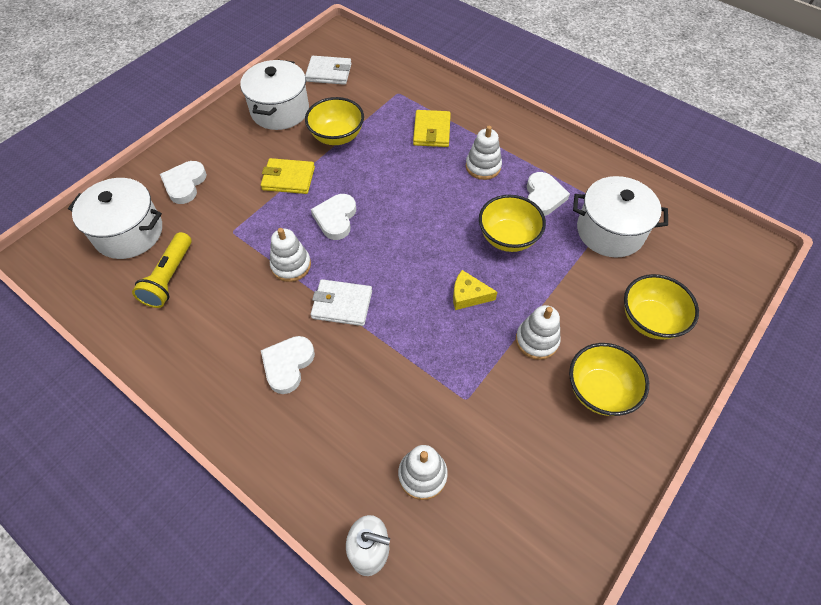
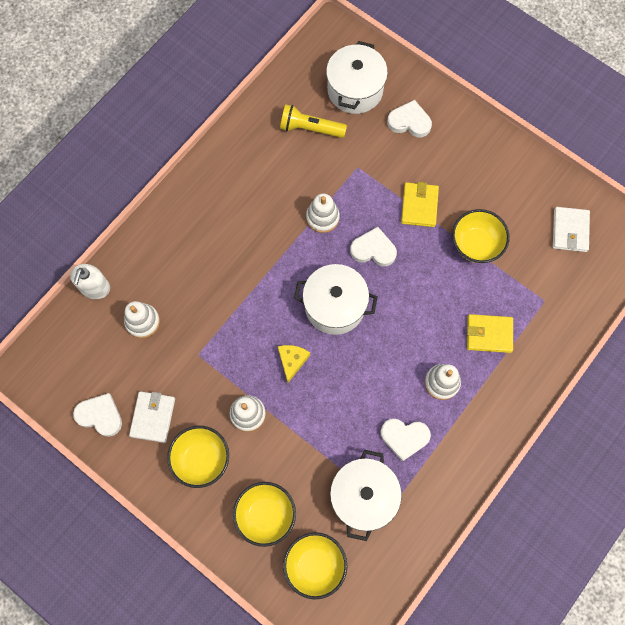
camera: 90 degrees right, 15 degrees up
white pot [240,60,309,130] -> white pot moved to [294,264,378,335]
white heart [261,336,315,394] -> white heart moved to [73,393,122,437]
white wallet [311,279,372,326] -> white wallet moved to [129,391,175,443]
yellow bowl [479,195,546,252] -> yellow bowl moved to [283,532,347,599]

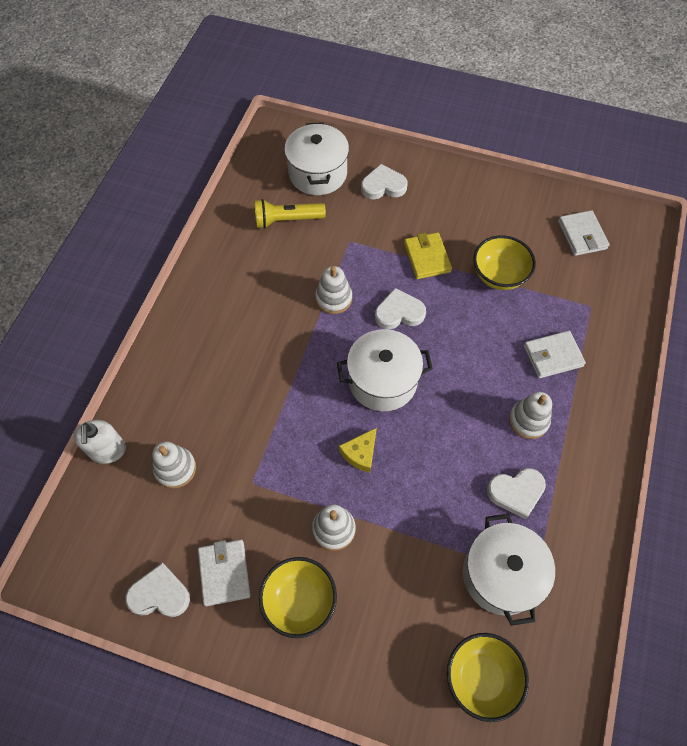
camera: 20 degrees left, 10 degrees down
yellow bowl [233,482,296,547] -> none
yellow cheese [278,345,310,383] -> yellow cheese turned 135 degrees counterclockwise [339,428,377,472]
yellow wallet [467,314,513,353] -> white wallet [524,331,586,378]

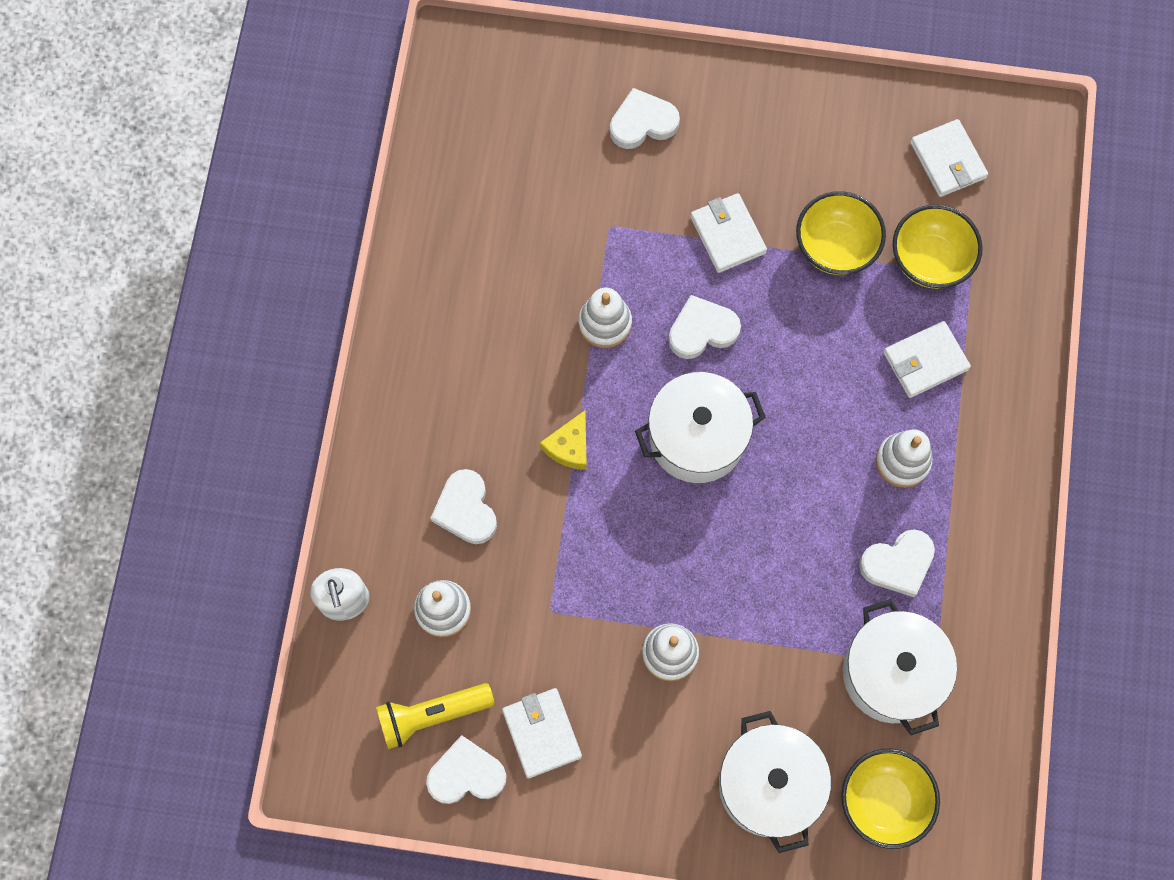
camera: 10 degrees left, 10 degrees up
yellow flashlight [255,199,326,229] -> yellow flashlight moved to [376,683,495,749]
yellow bowl [259,557,337,638] -> yellow bowl moved to [893,204,983,289]
white pot [284,122,349,195] -> white pot moved to [719,711,831,853]
yellow cheese [339,428,377,472] -> yellow cheese moved to [540,411,587,470]
yellow wallet [404,232,452,279] -> white wallet [690,193,767,273]
none -> white heart [430,469,497,544]

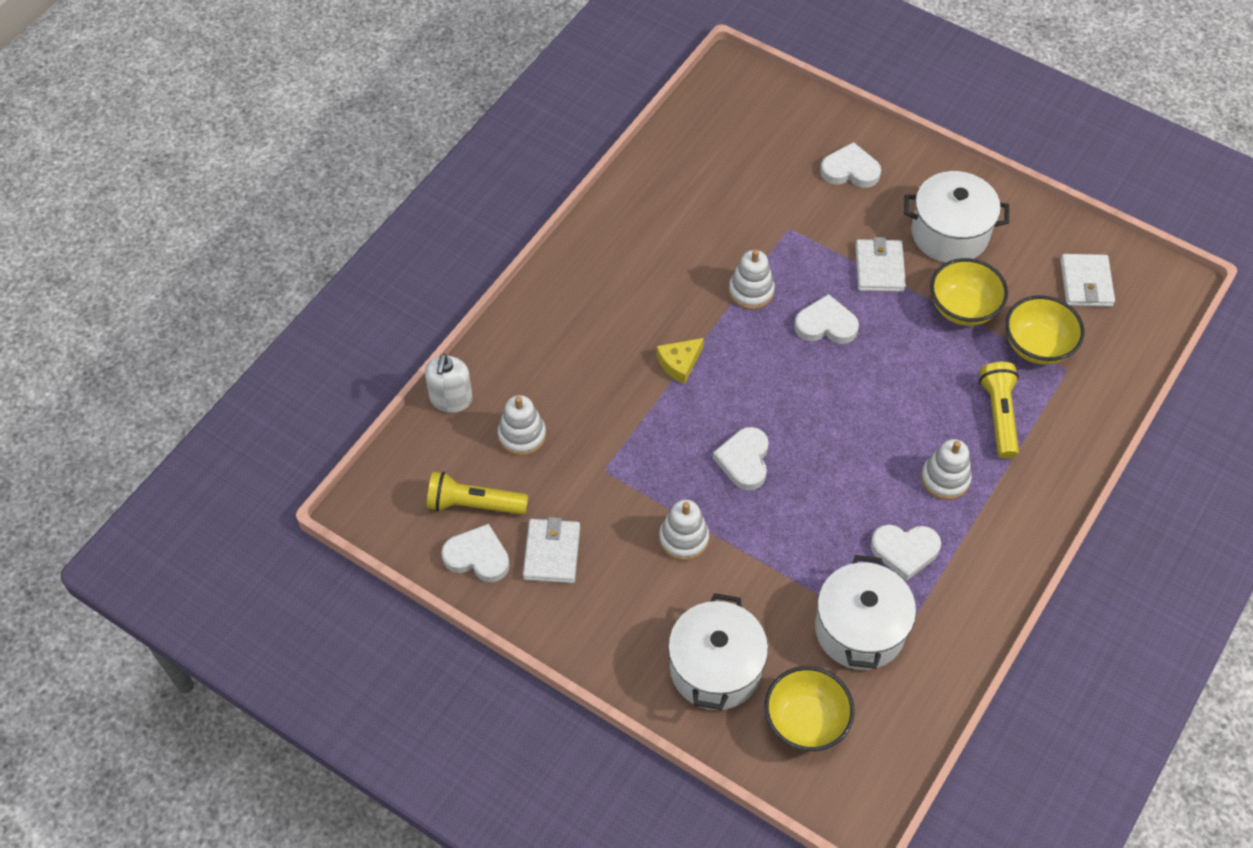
camera: 25 degrees right, 15 degrees down
white heart [430,469,497,544] -> white heart moved to [713,427,769,490]
white pot [635,372,766,483] -> white pot moved to [904,171,1009,263]
white wallet [883,321,971,398] -> yellow flashlight [979,362,1019,459]

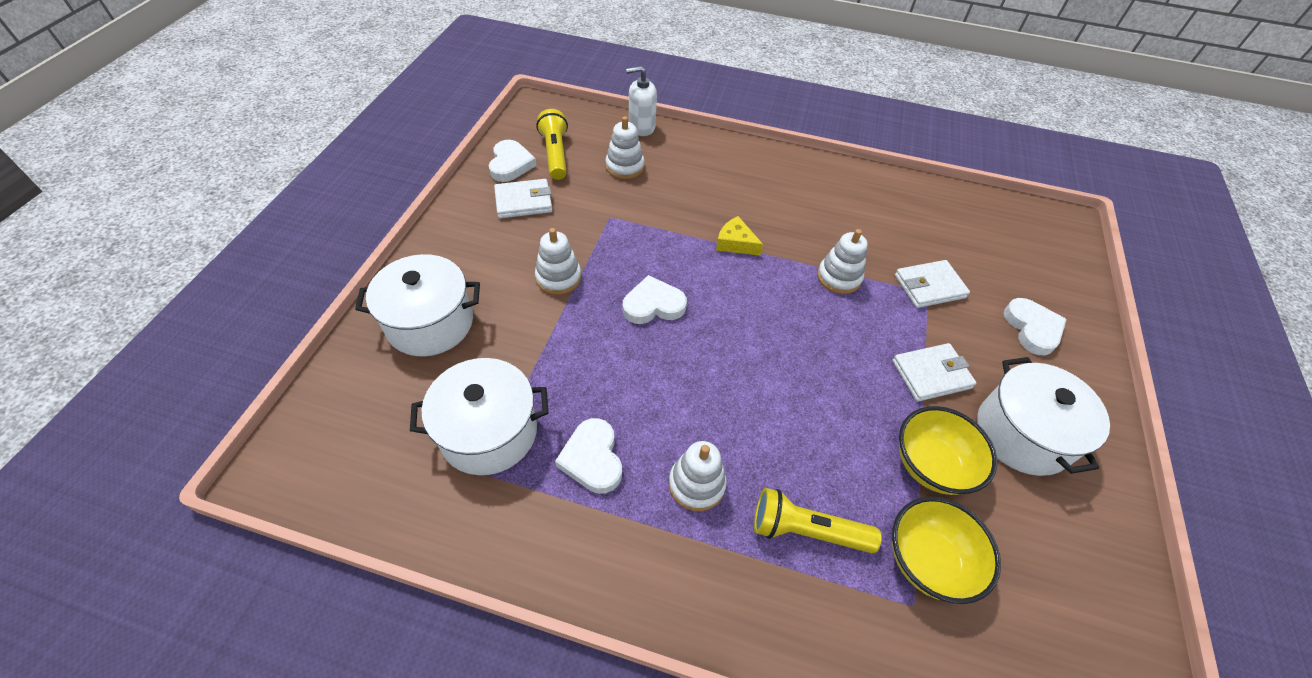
camera: 70 degrees right, 5 degrees down
yellow bowl [764,666,855,751] -> none
white heart [794,294,859,344] -> none
yellow flashlight [979,362,1019,459] -> yellow flashlight turned 150 degrees counterclockwise [754,488,882,553]
white wallet [1060,254,1115,307] -> white wallet moved to [895,260,970,308]

